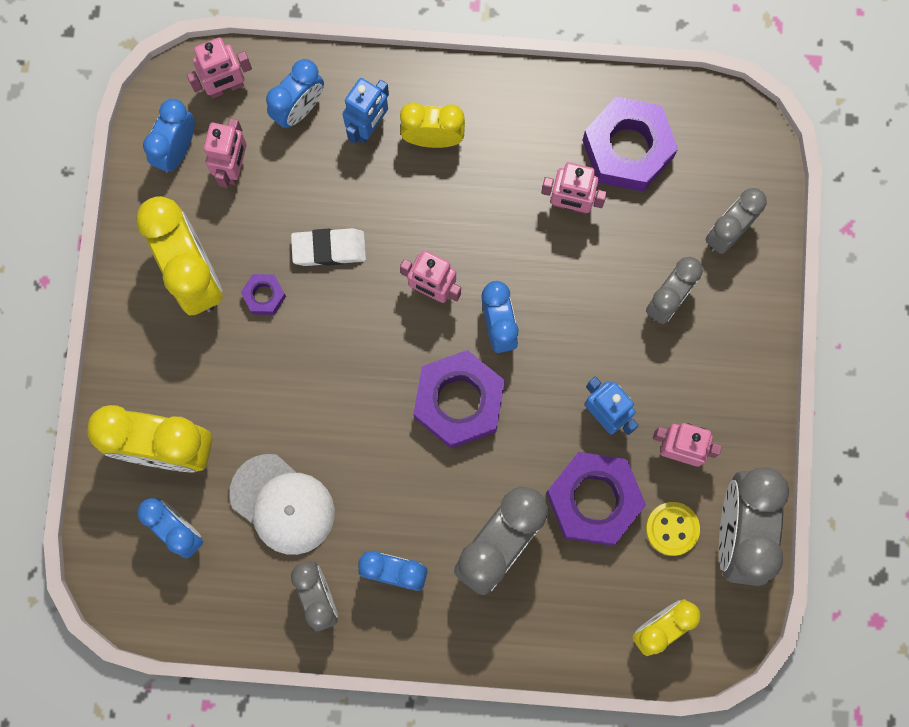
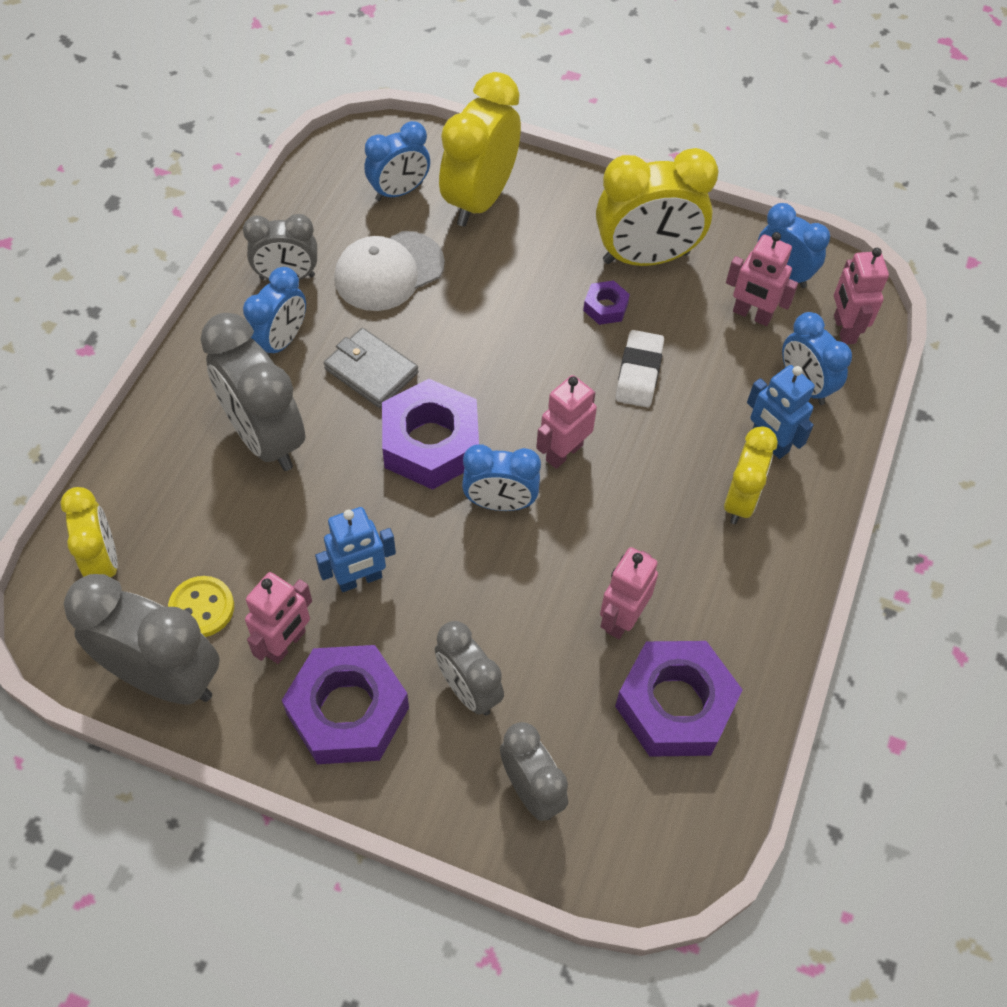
camera: 105 degrees right, 20 degrees down
purple nut [546,452,646,546] -> purple nut moved to [282,645,409,764]
none -> grey wallet [324,328,418,408]

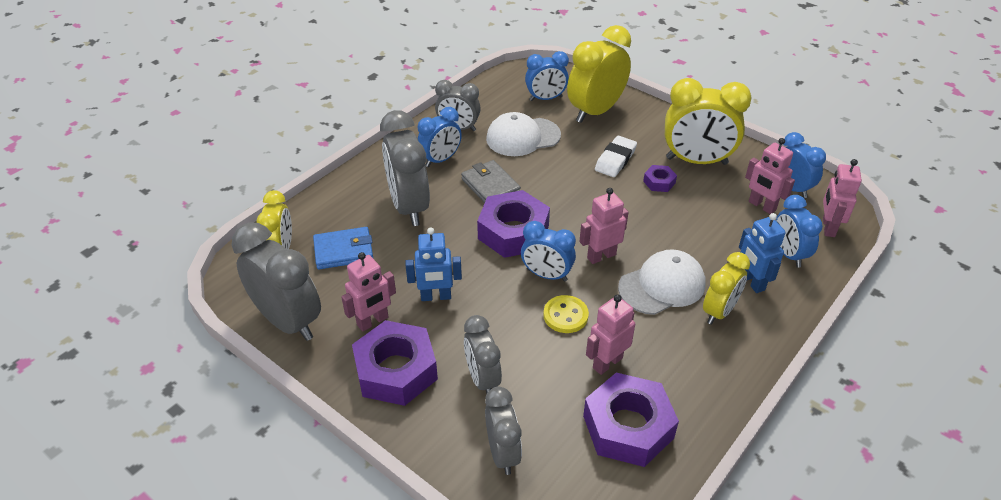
camera: 20 degrees right, 15 degrees down
yellow button [168,576,234,637] -> yellow button moved to [543,295,589,333]
white eraser [616,330,664,407] -> white eraser moved to [595,136,637,177]
none -> blue wallet [313,227,374,269]
none -> white cap [618,250,706,315]

